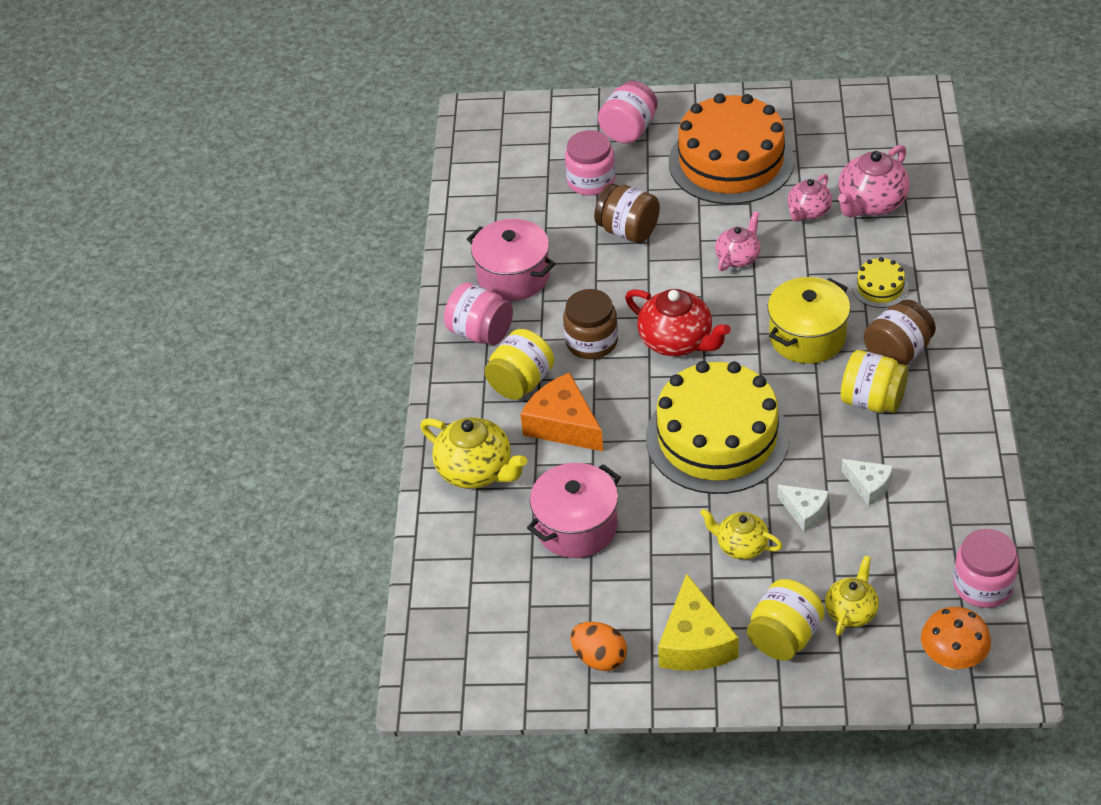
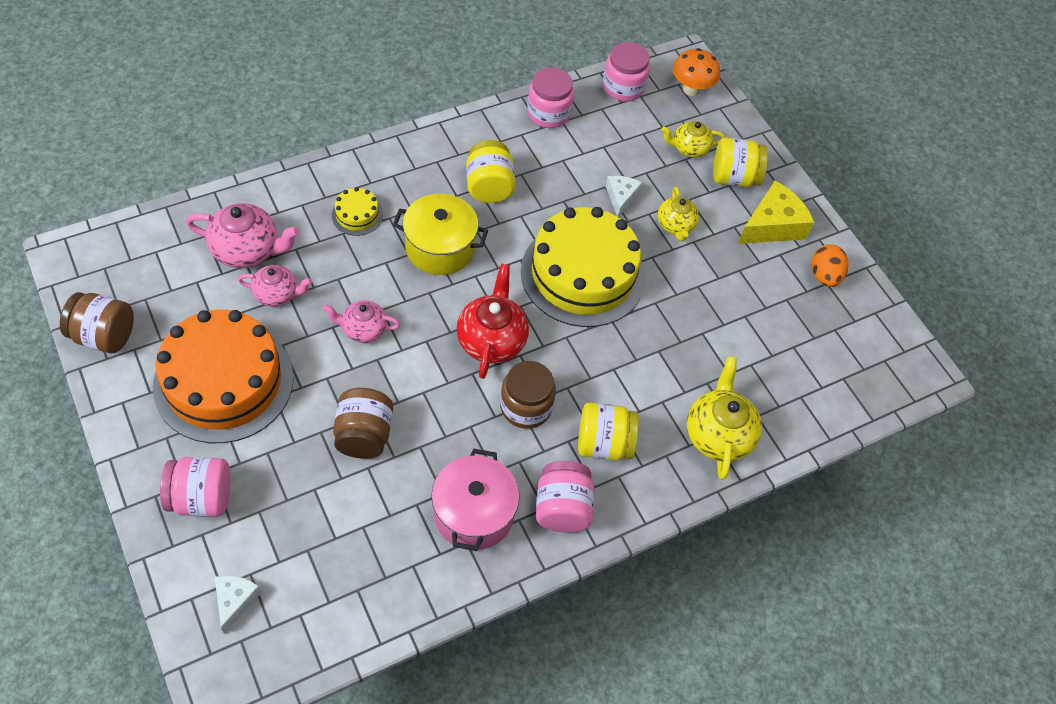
camera: 130 degrees left, 10 degrees up
orange cheese [520,373,603,451] -> none
pink pot [527,463,621,558] -> none
pink jar [565,130,615,196] -> pink jar moved to [527,67,574,128]
white cheese [842,459,893,505] -> white cheese moved to [215,576,261,634]
brown jar [864,300,936,365] -> brown jar moved to [60,292,134,353]

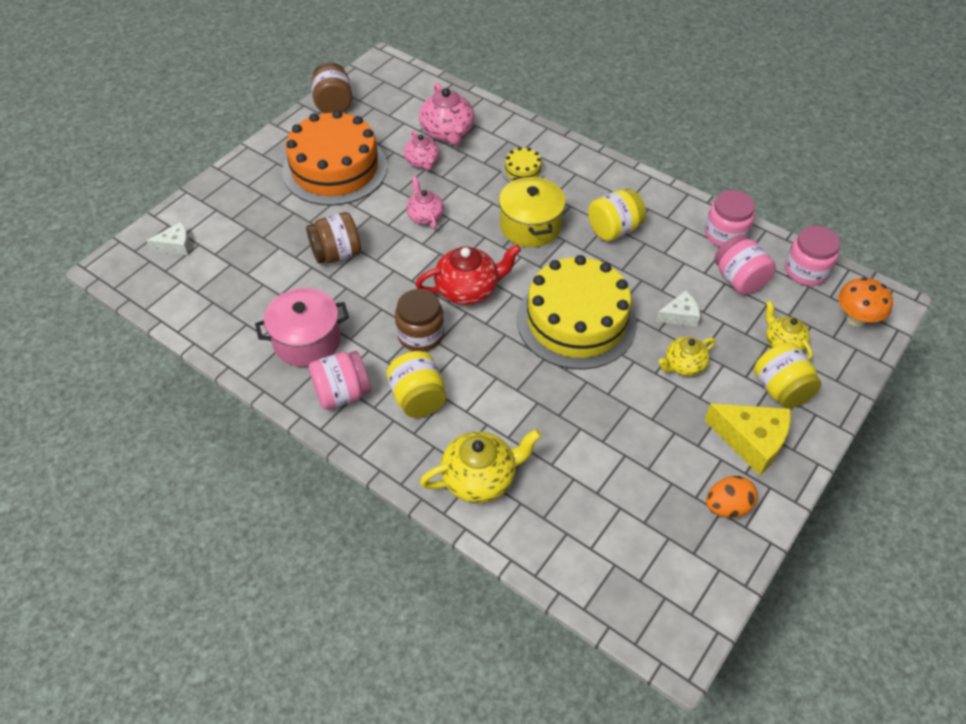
camera: 70 degrees right, 5 degrees down
pink jar [160,457,231,517] -> pink jar moved to [715,235,776,295]

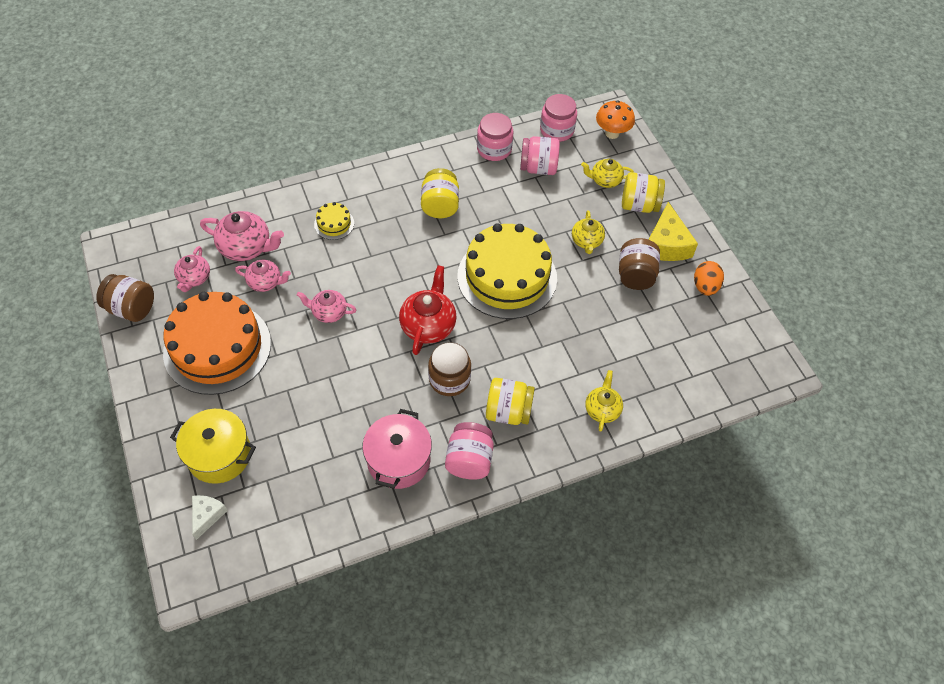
camera: 60 degrees left, 5 degrees up
brown jar [306,212,361,264] -> brown jar moved to [619,238,660,290]
yellow teapot [420,429,542,503] -> yellow teapot [585,370,623,432], size x0.63
yellow pot [499,176,566,247] -> yellow pot moved to [170,409,256,484]
white cheese [656,291,700,326] -> none
yellow cheese [705,403,791,475] -> yellow cheese turned 120 degrees clockwise [649,202,698,261]
none -> pink teapot [174,246,210,292]

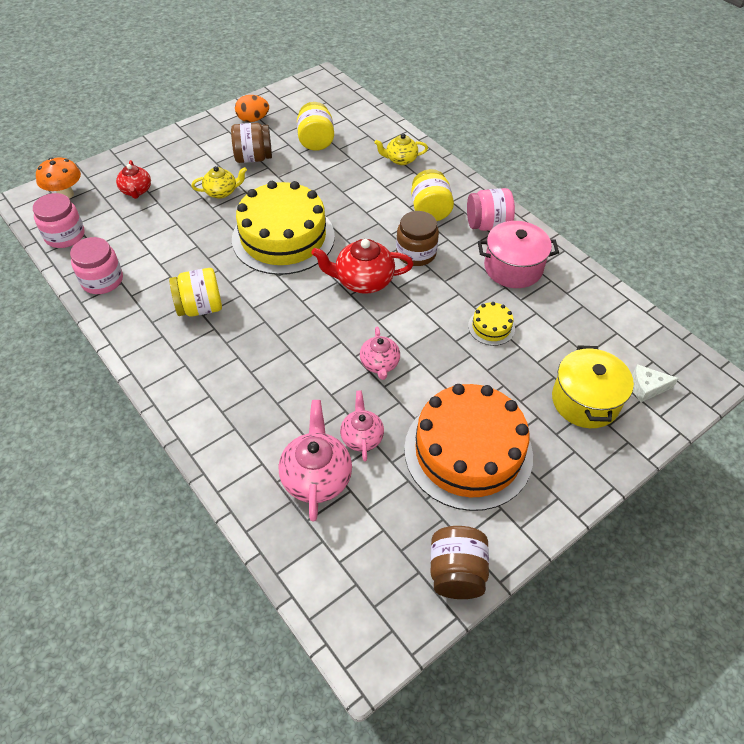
camera: 105 degrees left, 5 degrees down
pink teapot [174,246,210,292] -> none
yellow cake [314,202,354,240] -> yellow cake moved to [468,302,515,346]
pink jar [520,136,560,175] -> none
yellow teapot [581,159,634,188] -> red teapot [116,160,151,199]
yellow jar [622,172,665,213] -> yellow jar moved to [297,102,334,151]
yellow cheese [649,202,698,261] -> none

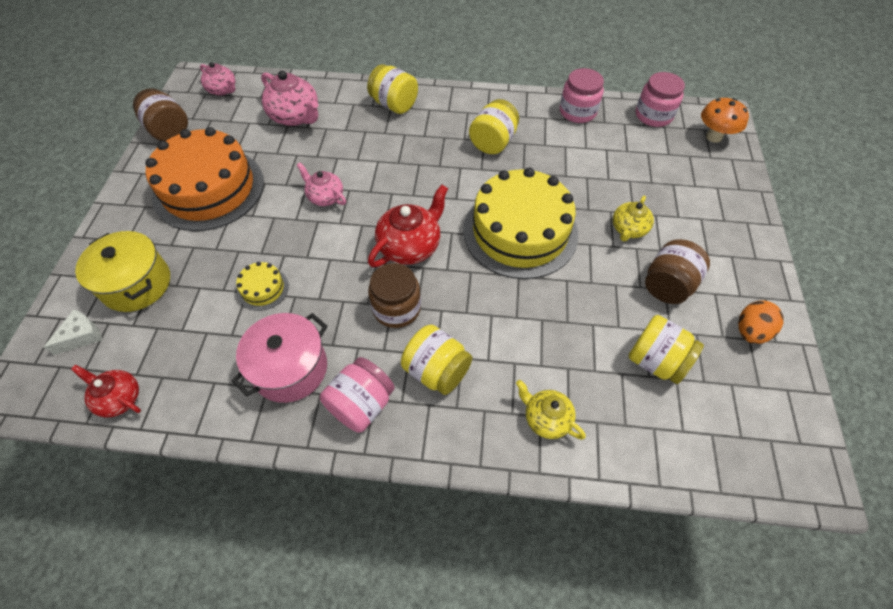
camera: 135 degrees right, 5 degrees up
red teapot [116,160,151,199] -> red teapot moved to [71,365,141,417]
pink teapot [340,390,384,461] -> pink teapot moved to [200,62,236,96]
yellow teapot [374,134,428,165] -> yellow teapot turned 90 degrees counterclockwise [516,380,586,440]
none -> yellow jar [367,64,418,114]

